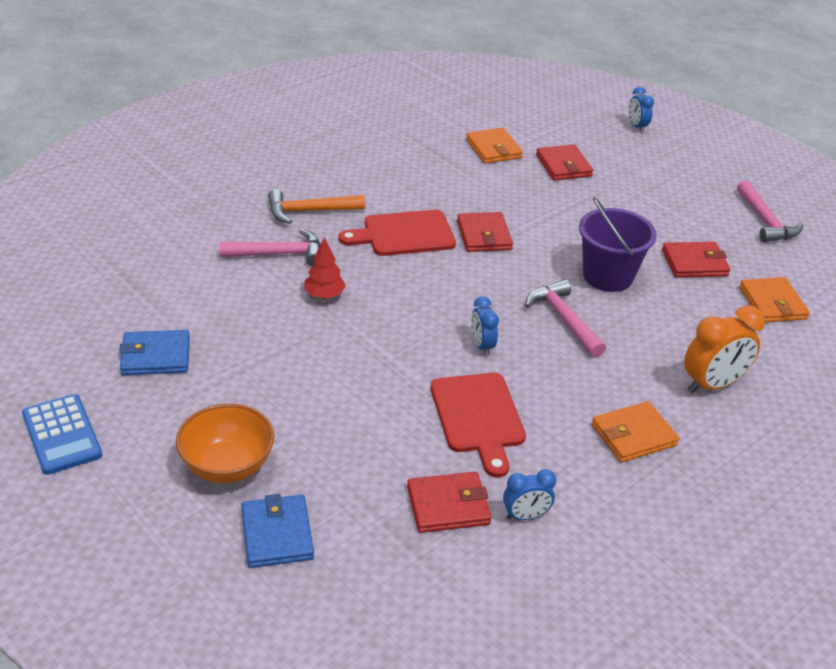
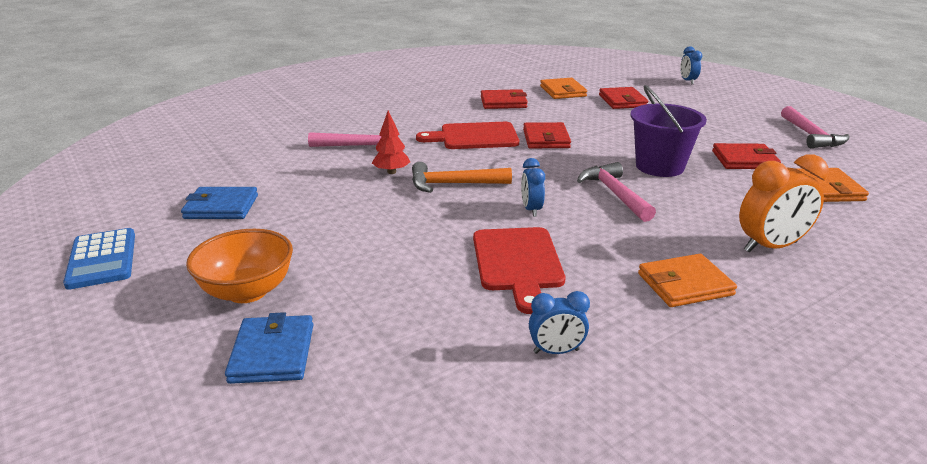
camera: 10 degrees right, 10 degrees down
orange hammer [268,189,365,224] -> orange hammer moved to [412,162,512,193]
red wallet [407,472,491,533] -> red wallet moved to [481,89,528,109]

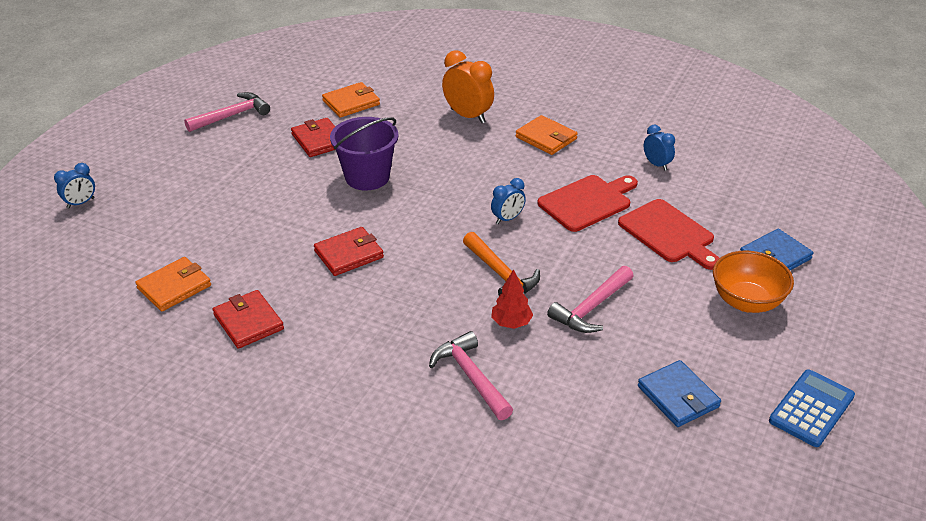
camera: 120 degrees left, 10 degrees up
red cutting board [416,122,519,149] -> red cutting board moved to [618,199,719,270]
pink hammer [577,162,656,222] -> pink hammer moved to [547,266,633,333]
red wallet [599,87,649,109] -> none

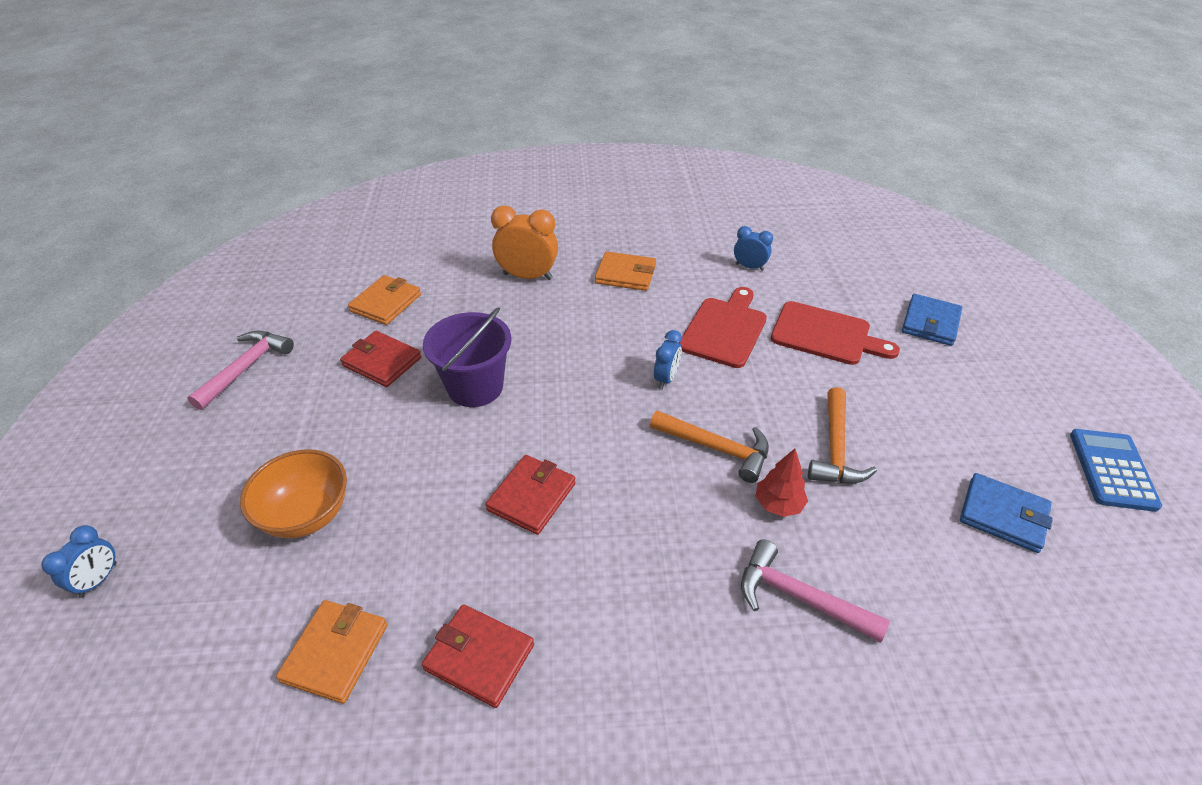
camera: 30 degrees left, 5 degrees up
pink hammer [547,266,633,333] -> orange hammer [808,387,877,483]
orange bowl [713,251,794,313] -> orange bowl moved to [240,449,347,538]

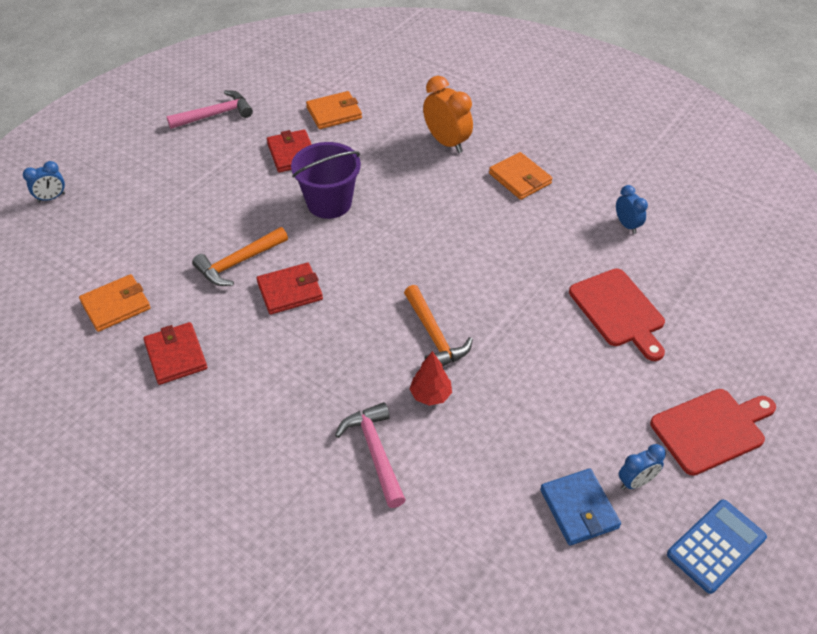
camera: 40 degrees right, 5 degrees up
orange bowl [240,449,347,538] -> none
blue clock [654,330,682,389] -> blue clock moved to [619,444,666,490]
red cutting board [679,287,767,368] -> red cutting board moved to [650,389,776,476]
orange hammer [808,387,877,483] -> orange hammer moved to [192,227,288,286]
blue wallet [902,294,962,346] -> none

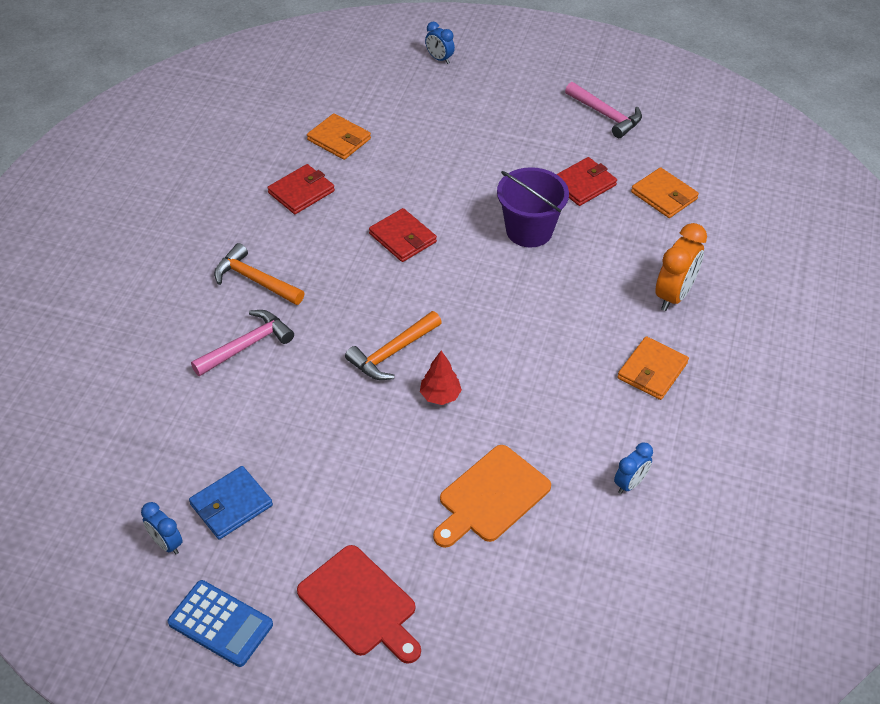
camera: 70 degrees right, 0 degrees up
orange hammer [192,227,288,286] -> orange hammer moved to [214,243,304,305]
red tree [409,351,452,406] -> red tree moved to [420,351,462,405]
red cutting board [569,268,665,361] -> orange cutting board [433,445,551,548]
blue clock [619,444,666,490] -> blue clock moved to [141,502,182,554]

